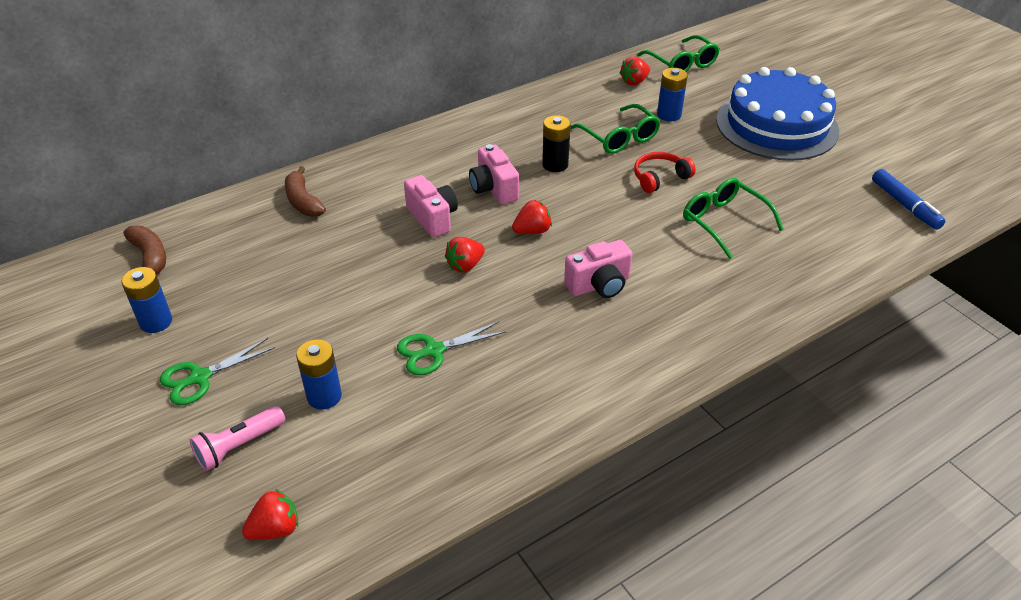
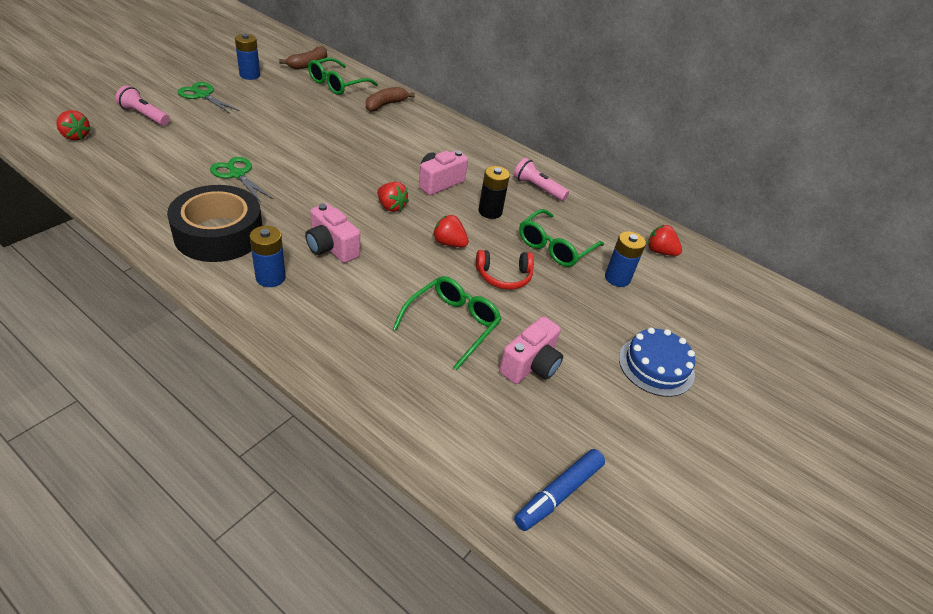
camera: 65 degrees right, 0 degrees up
blue battery [296,340,342,410] -> blue battery moved to [250,226,286,287]
pink camera [404,175,458,238] -> pink camera moved to [499,316,563,384]
red strawberry [445,237,485,273] -> red strawberry moved to [433,215,469,247]
red headphones [634,152,696,193] -> red headphones turned 135 degrees clockwise [476,250,534,290]
green glasses [637,35,720,72] -> green glasses moved to [308,57,378,95]
blue cake [716,67,839,161] -> blue cake [619,327,695,397], size x0.53
none -> black tape [167,185,263,262]
none -> pink flashlight [514,158,569,201]

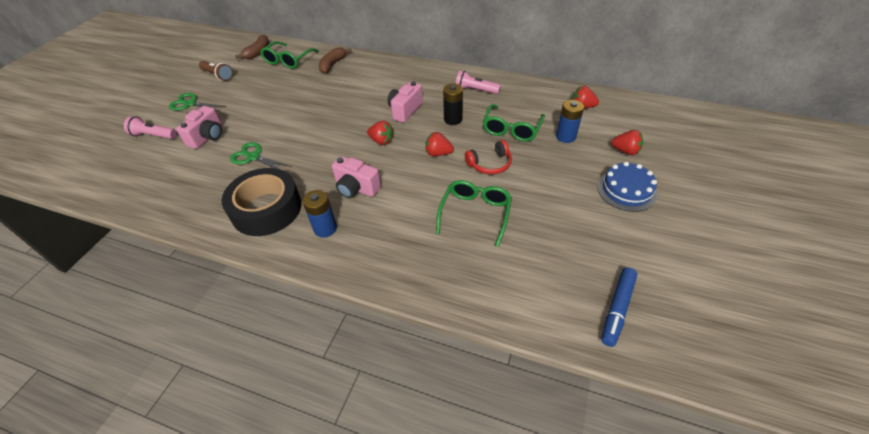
camera: 10 degrees left, 5 degrees up
red strawberry [56,110,91,141] -> red strawberry moved to [611,130,644,155]
blue battery [235,34,260,80] -> brown flashlight [199,61,233,81]
pink camera [499,316,563,384] -> pink camera moved to [176,106,223,149]

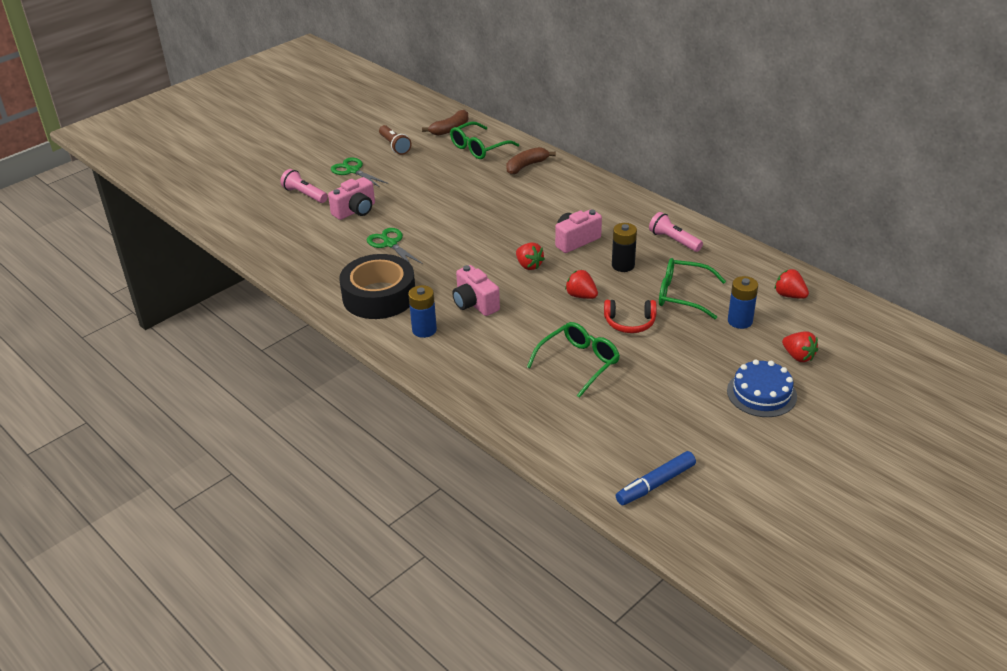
camera: 25 degrees right, 10 degrees down
green glasses [483,104,545,142] -> green glasses turned 60 degrees clockwise [659,258,726,319]

